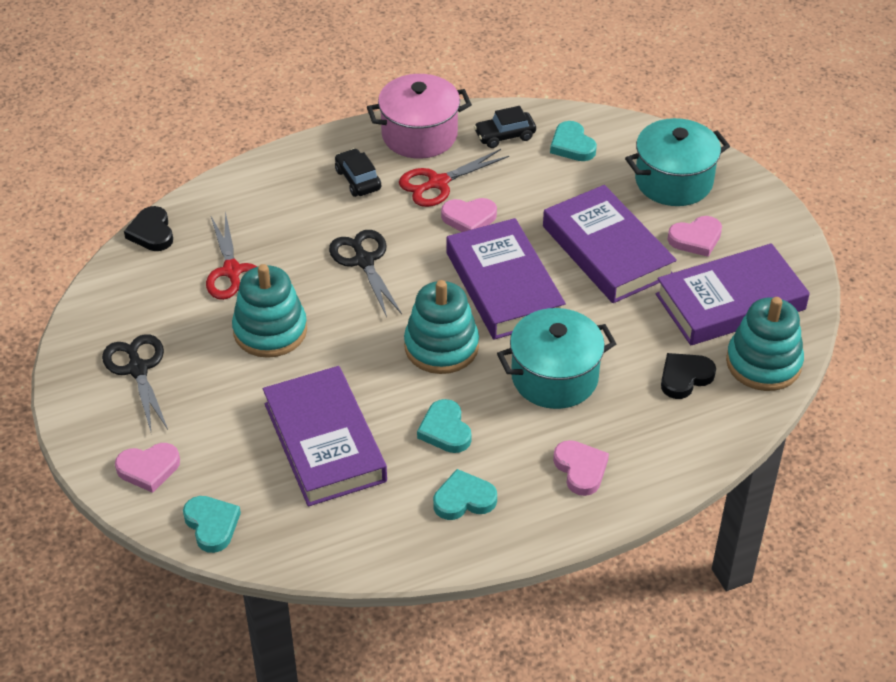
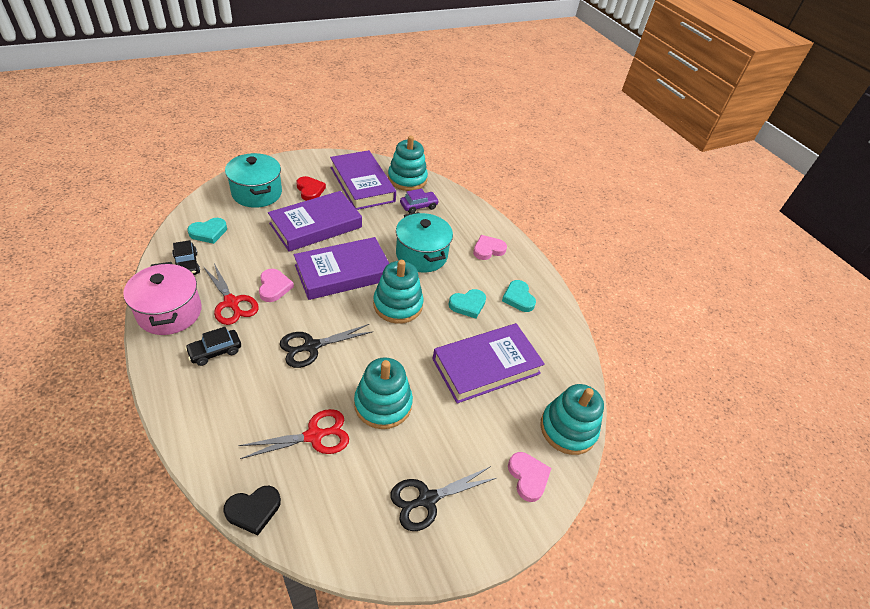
camera: 100 degrees left, 0 degrees up
turquoise heart [183,496,241,553] -> turquoise stacking toy [540,384,604,455]
black heart [661,353,716,399] -> purple car [400,189,439,214]
pink heart [667,216,722,257] -> red heart [296,176,326,201]

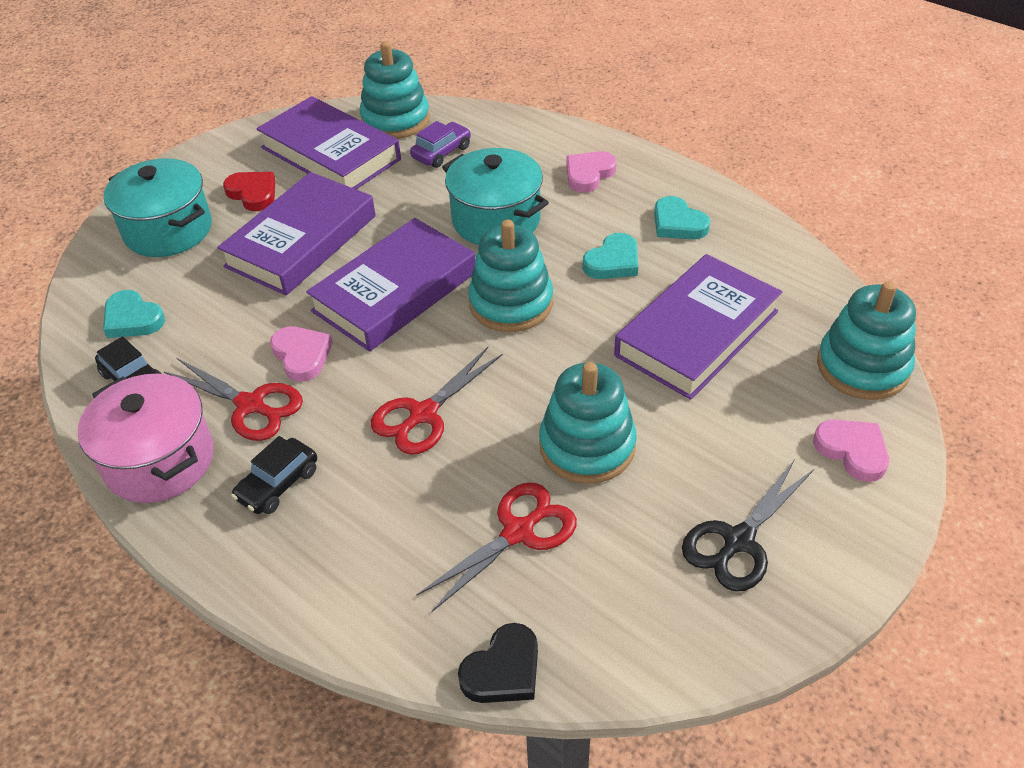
camera: 15 degrees left, 0 degrees up
turquoise heart [187,218,227,244] -> turquoise heart turned 90 degrees clockwise [103,290,165,338]
black scissors [280,324,372,368] -> red scissors [371,347,503,455]

